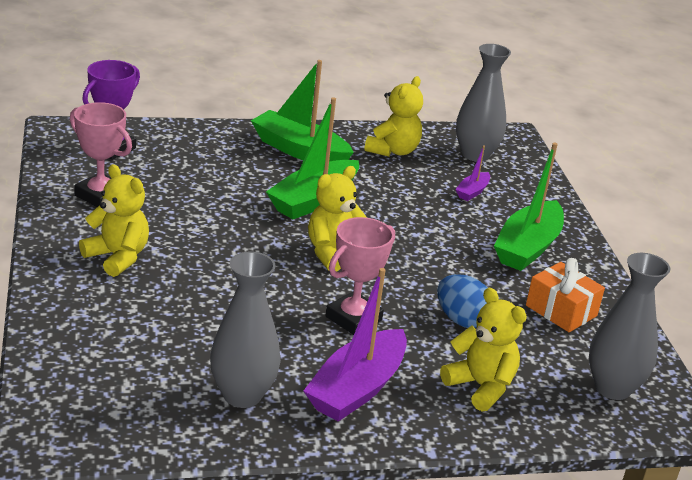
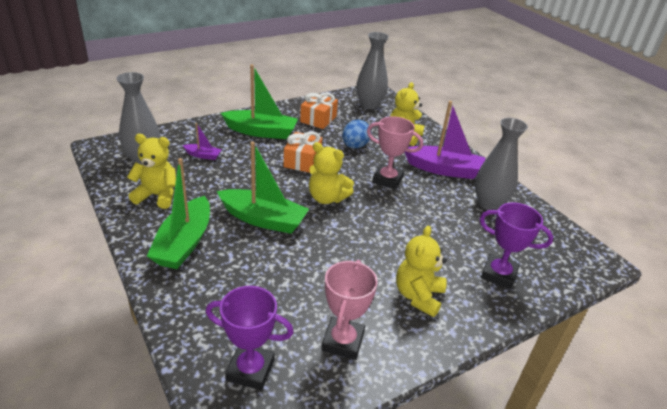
camera: 110 degrees left, 5 degrees up
none -> orange gift [284,132,322,173]
none -> purple trophy [480,203,553,290]

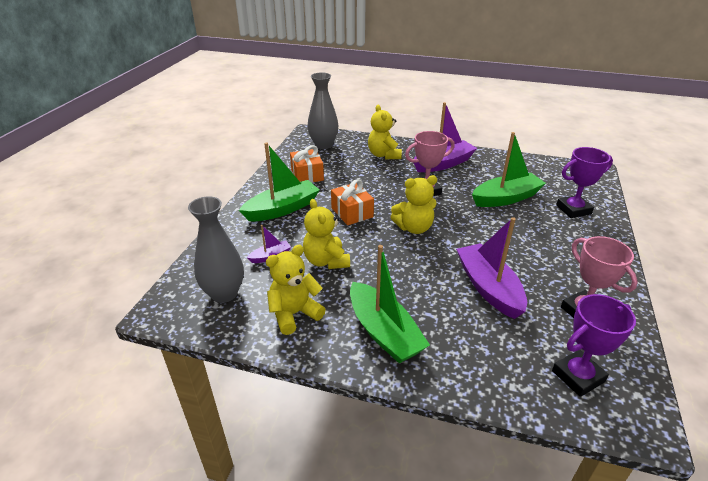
camera: 40 degrees left, 0 degrees up
green boat [217,142,309,234] -> green boat moved to [472,132,546,207]
blue egg [342,119,370,148] -> none
yellow teddy bear [396,226,447,317] -> yellow teddy bear moved to [303,199,350,269]
grey vase [475,118,528,210] -> none
none -> purple boat [456,217,527,319]

